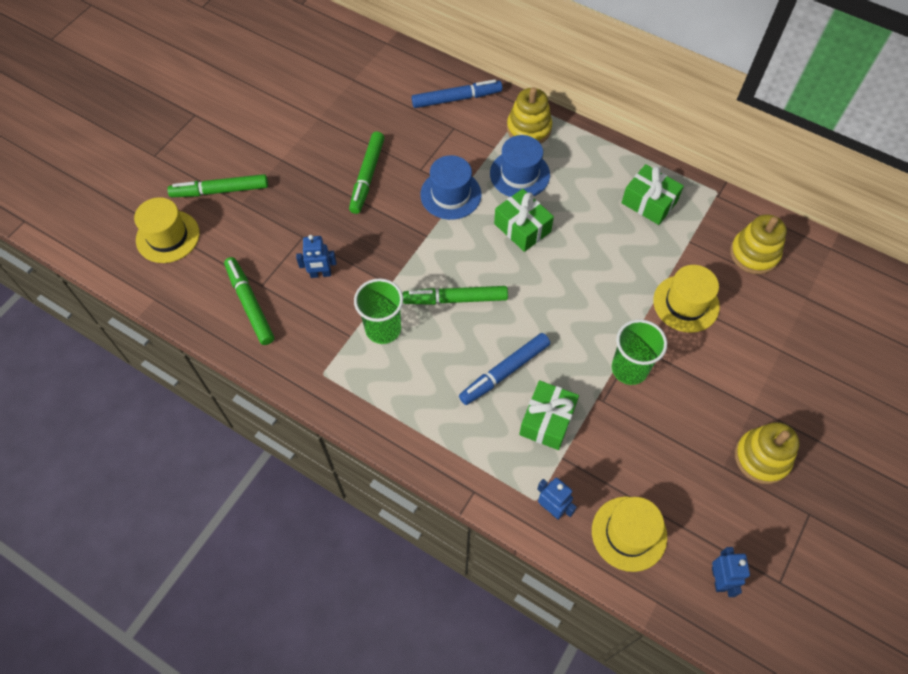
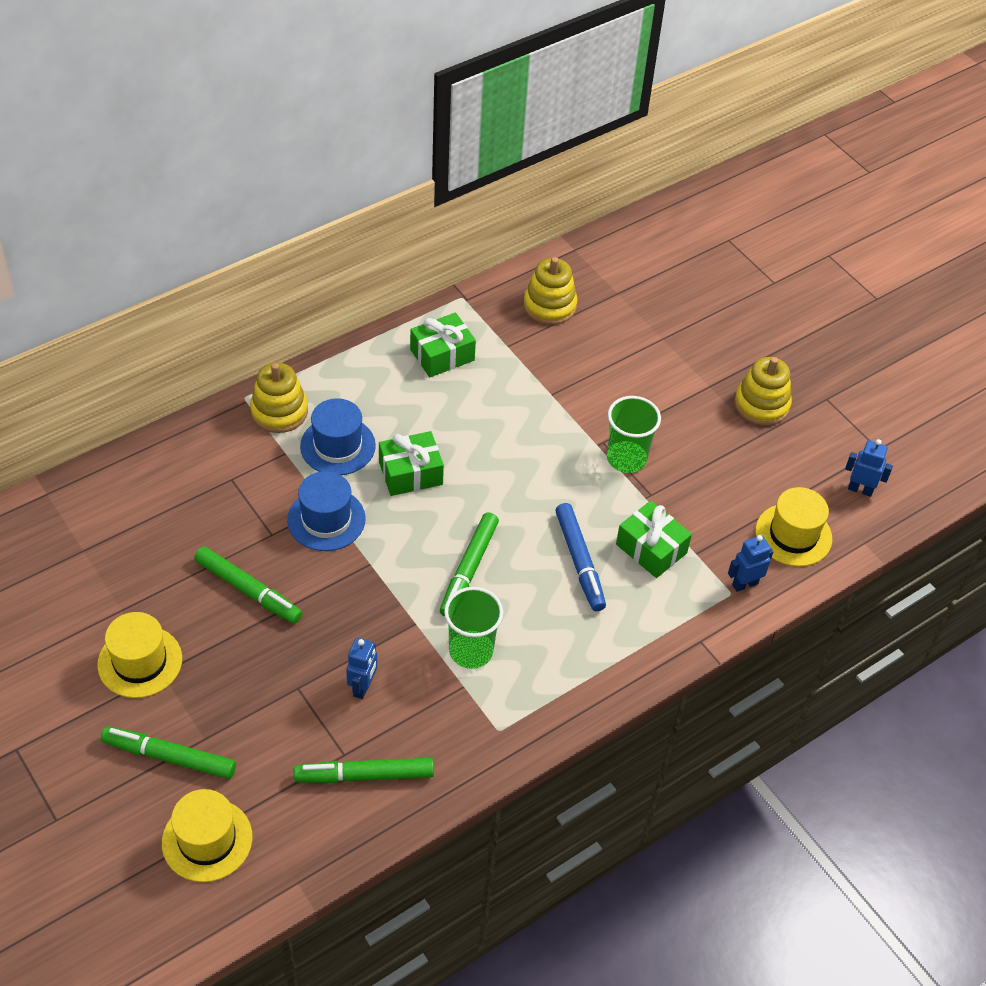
camera: 70 degrees left, 10 degrees down
green marker [167,174,268,197] -> green marker turned 90 degrees clockwise [101,726,236,779]
blue marker [412,79,502,108] -> none
yellow hat [653,265,720,333] -> yellow hat moved to [97,612,182,698]

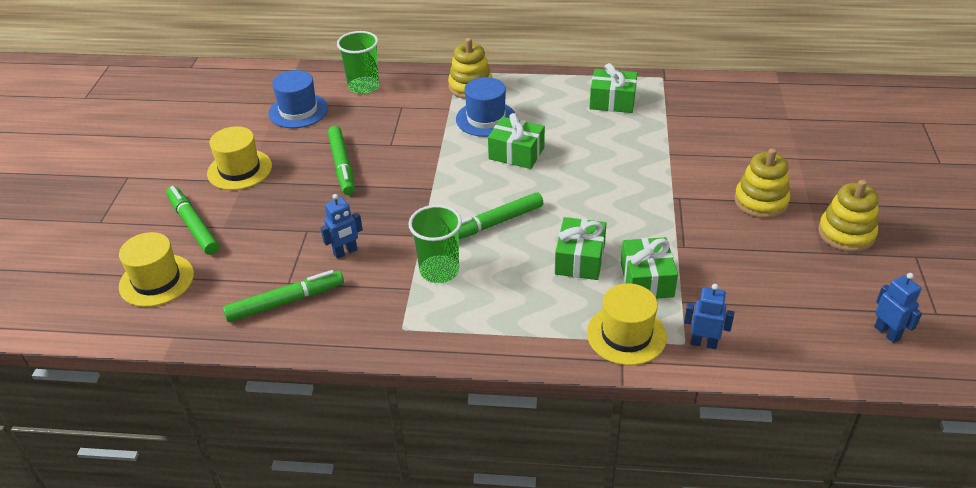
camera: 45 degrees right, 10 degrees down
blue hat [287,471,366,551] -> blue hat moved to [268,70,328,128]
green marker [294,758,434,783] -> green marker turned 120 degrees clockwise [223,270,344,322]
yellow stacking toy [524,257,578,325] -> yellow stacking toy moved to [734,148,790,219]
blue marker [555,503,606,611] -> green gift [555,217,606,280]
green cup [607,396,661,473] -> green cup moved to [337,31,379,94]
yellow hat [755,487,832,567] -> yellow hat moved to [587,283,667,365]

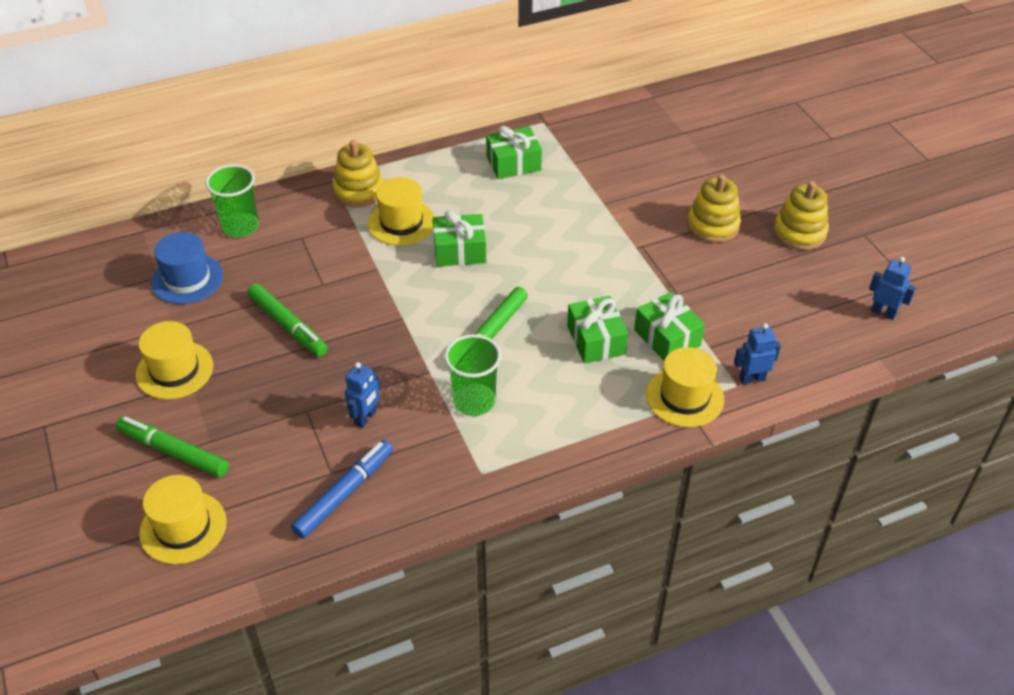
camera: 30 degrees left, 5 degrees up
green marker [223,270,344,322] -> blue marker [291,440,393,539]
blue hat [456,77,515,137] -> yellow hat [368,177,435,246]

